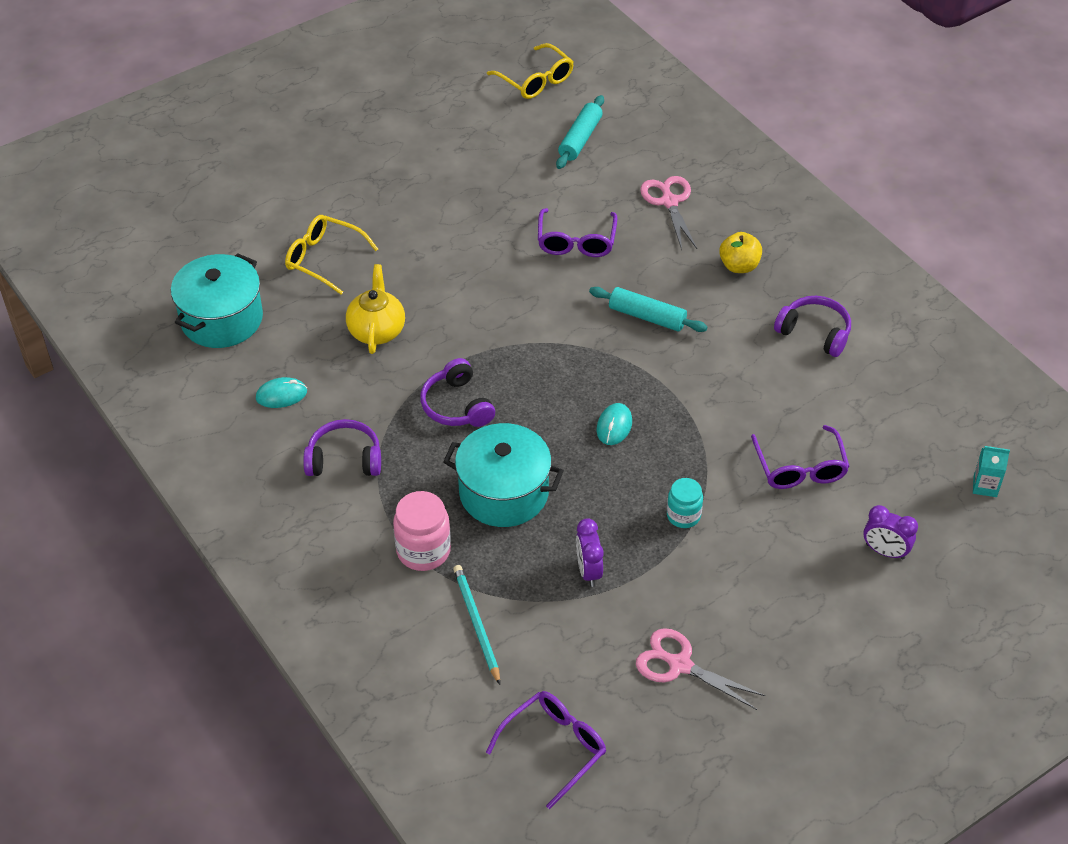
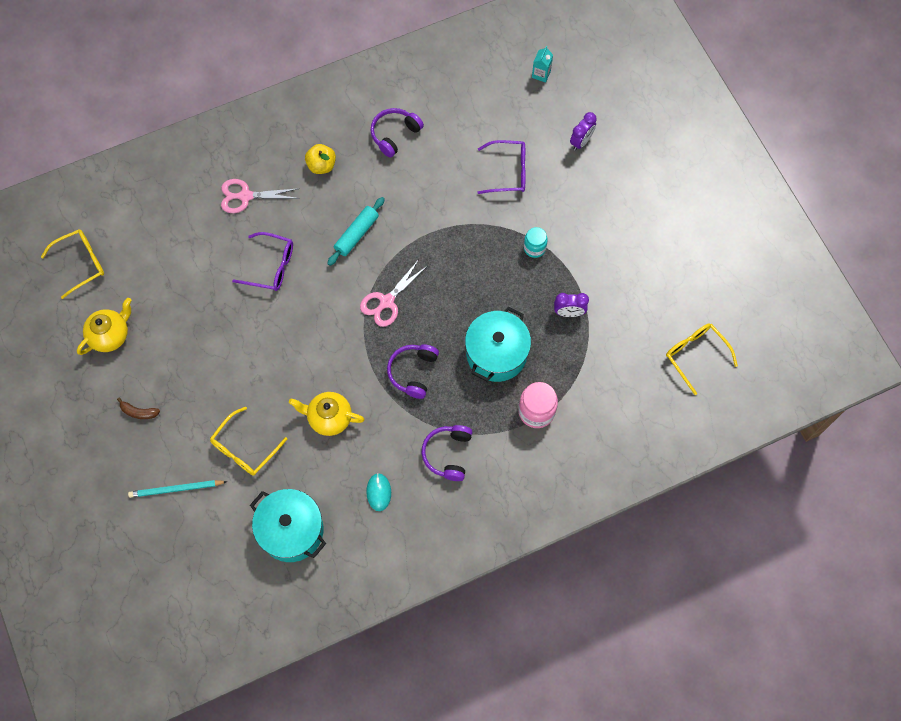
camera: 80 degrees left, 20 degrees up
purple headphones [420,358,495,427] -> purple headphones turned 120 degrees clockwise [387,344,439,399]
turquoise pencil [453,565,500,685] -> turquoise pencil moved to [128,480,227,498]
purple glasses [486,691,606,809] -> yellow glasses [666,323,738,395]
turquoise rolling pin [556,95,604,169] -> none
turquoise mouse [597,403,632,445] -> none
pink scissors [636,628,765,710] -> pink scissors moved to [360,259,427,327]
none -> yellow teapot [77,298,132,355]
none -> brown banana [117,398,160,419]

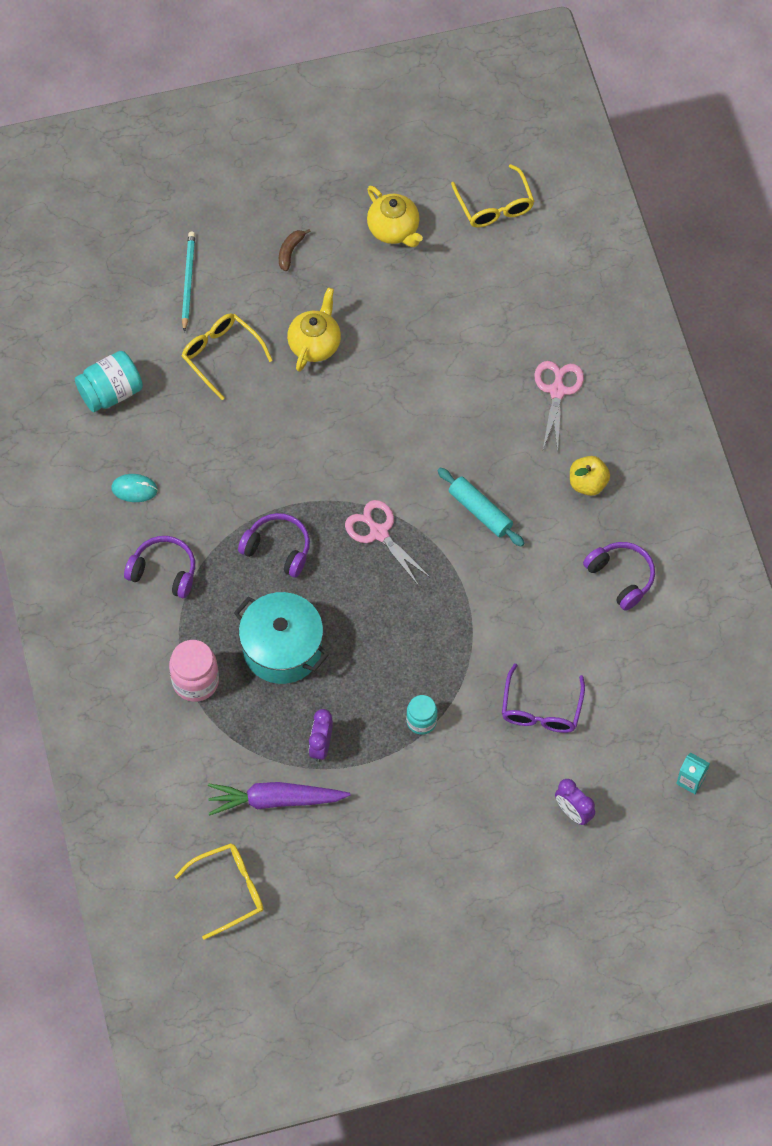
camera: 100 degrees right, 5 degrees down
purple glasses [232,232,293,291] -> none
turquoise pot [250,489,326,562] -> turquoise jar [75,351,143,412]
yellow teapot [289,392,364,436] -> yellow teapot moved to [287,287,341,372]
none -> purple carrot [208,782,351,816]

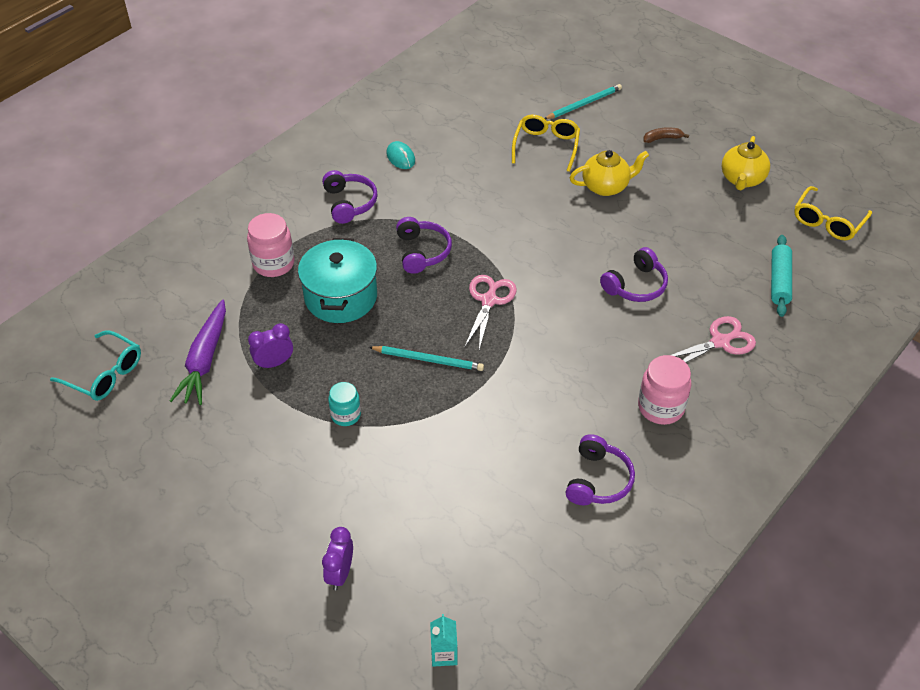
camera: 55 degrees right, 15 degrees down
turquoise jar [75,351,143,412] -> none
yellow glasses [175,843,264,940] -> turquoise glasses [50,330,141,401]
purple carrot [208,782,351,816] -> purple carrot turned 135 degrees counterclockwise [170,300,226,405]
turquoise rolling pin [437,467,525,547] -> turquoise rolling pin moved to [771,235,792,317]
purple glasses [502,664,585,733] -> none
yellow apple [570,456,610,496] -> pink jar [638,355,691,425]
none -> turquoise pencil [369,346,484,371]
none -> purple headphones [600,247,668,302]

